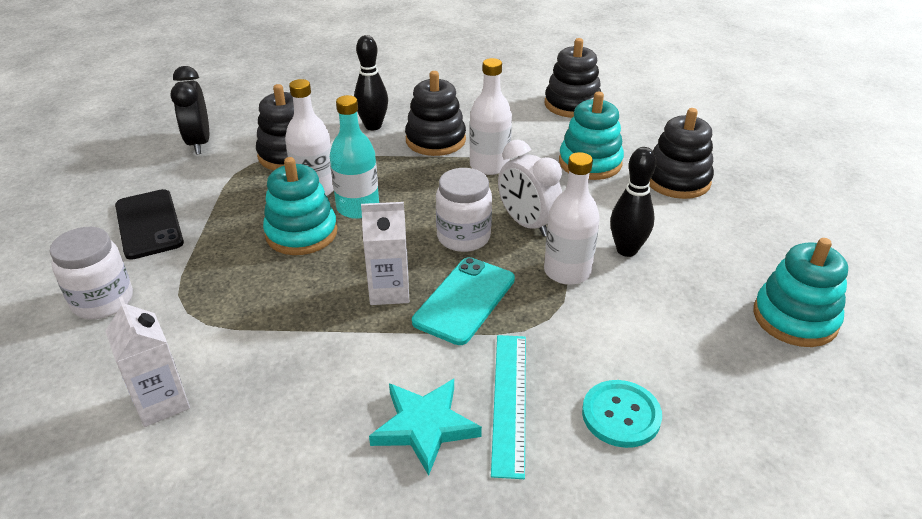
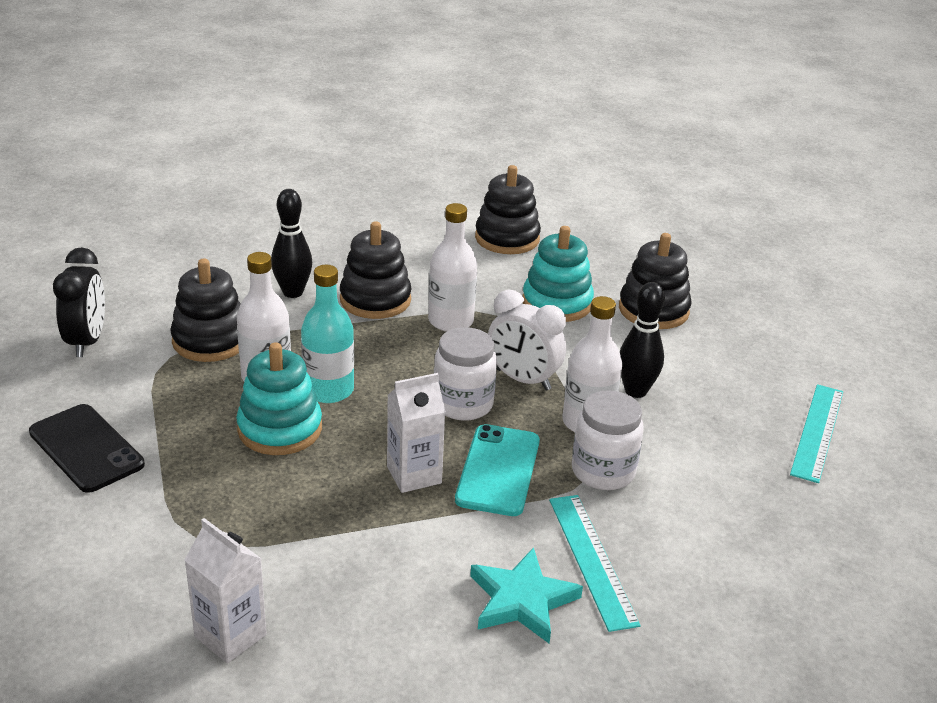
camera: 20 degrees left, 5 degrees down
white jar [50,227,133,319] -> white jar moved to [572,391,644,490]
black clock [170,66,209,154] -> black clock turned 150 degrees counterclockwise [53,247,105,357]
turquoise button [582,380,662,448] -> none
turquoise stacking toy [753,238,848,347] -> turquoise ruler [790,384,843,483]

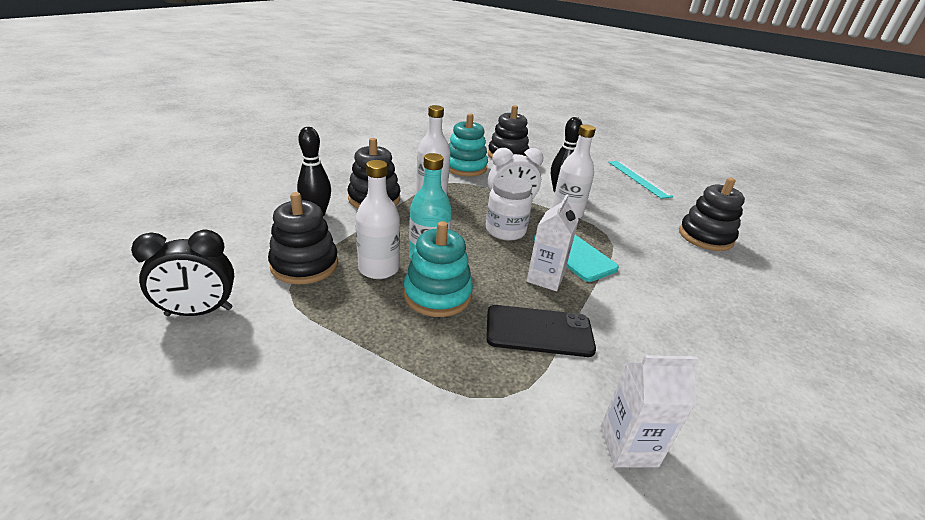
camera: 45 degrees left, 0 degrees up
black phone [29,404,145,493] -> black phone moved to [486,305,596,357]
black clock [53,247,105,357] -> black clock turned 120 degrees clockwise [131,230,234,316]
turquoise star [470,547,583,643] -> none
black stacking toy [475,165,541,254] -> black stacking toy moved to [679,178,745,251]
turquoise ruler [549,495,641,632] -> none
white jar [572,391,644,490] -> none

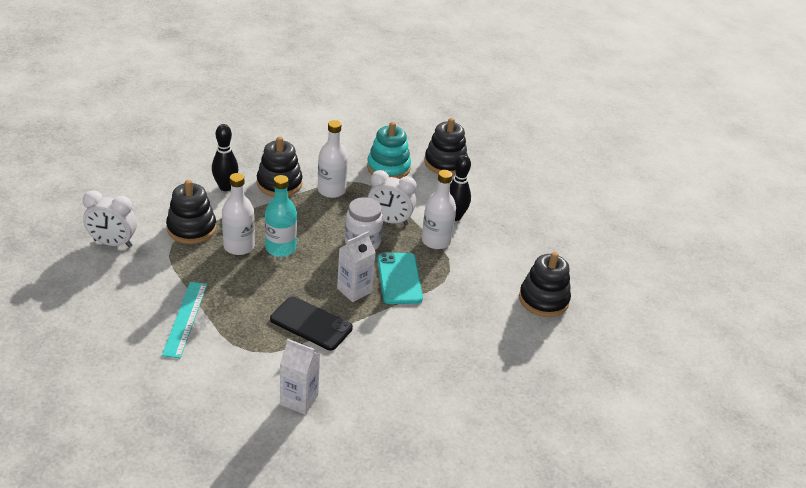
camera: 25 degrees right, 5 degrees up
black clock [131,230,234,316] -> white clock [83,190,137,248]
turquoise stacking toy [404,221,473,317] -> none
turquoise ruler [608,161,673,199] -> turquoise ruler moved to [162,282,207,358]

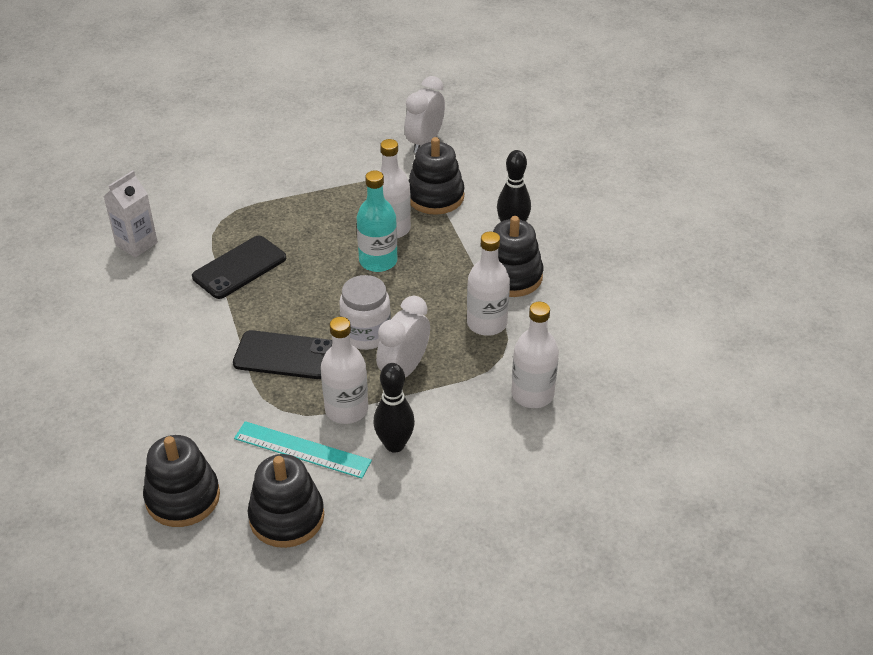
camera: 110 degrees right, 5 degrees up
turquoise ruler [162,282,207,358] -> turquoise ruler moved to [234,421,372,479]
white carton [337,231,376,302] -> none
turquoise stacking toy [367,122,411,179] -> white bottle [511,302,559,408]
turquoise phone [377,253,423,304] -> black phone [233,330,332,379]
black stacking toy [424,118,468,175] -> black stacking toy moved to [248,454,324,548]

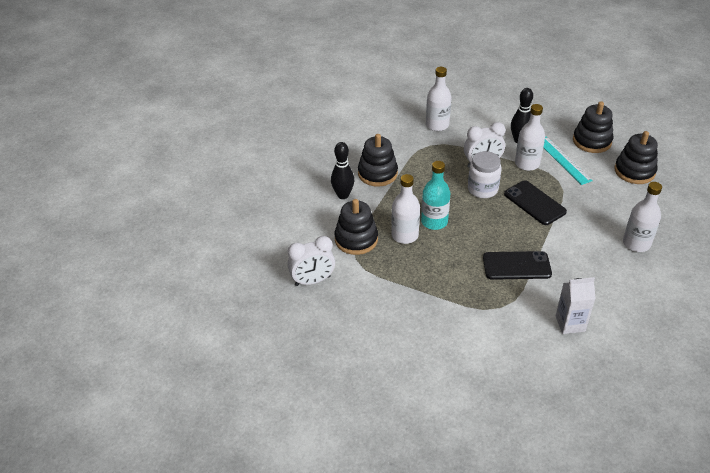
camera: 135 degrees left, 0 degrees up
white bottle [467,232,510,336] -> white bottle moved to [623,182,662,252]

